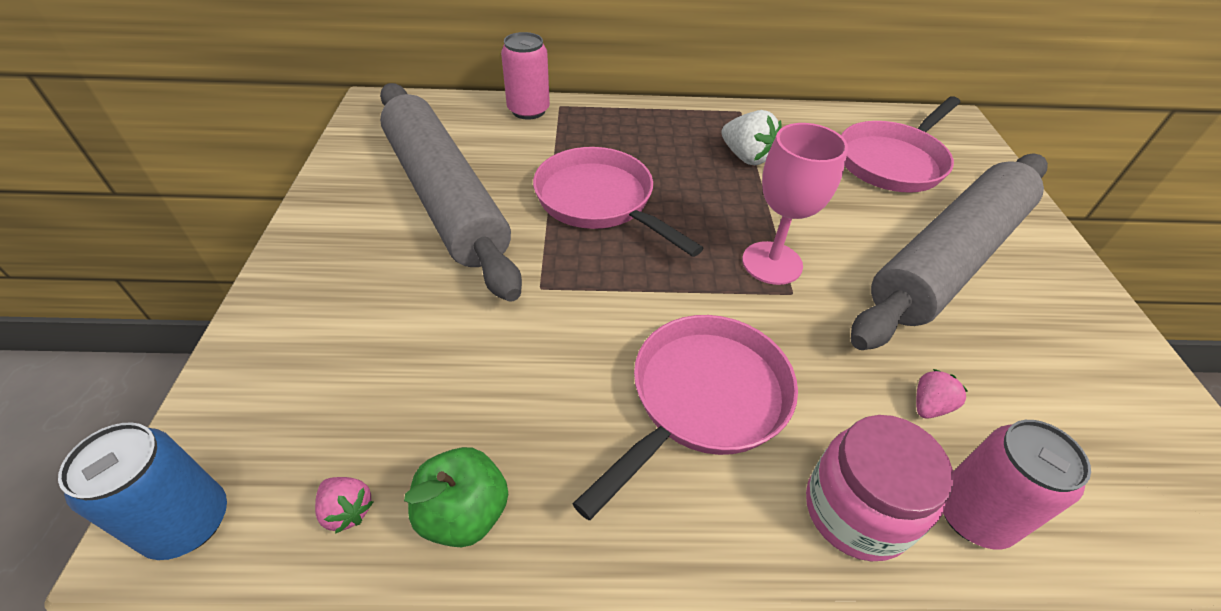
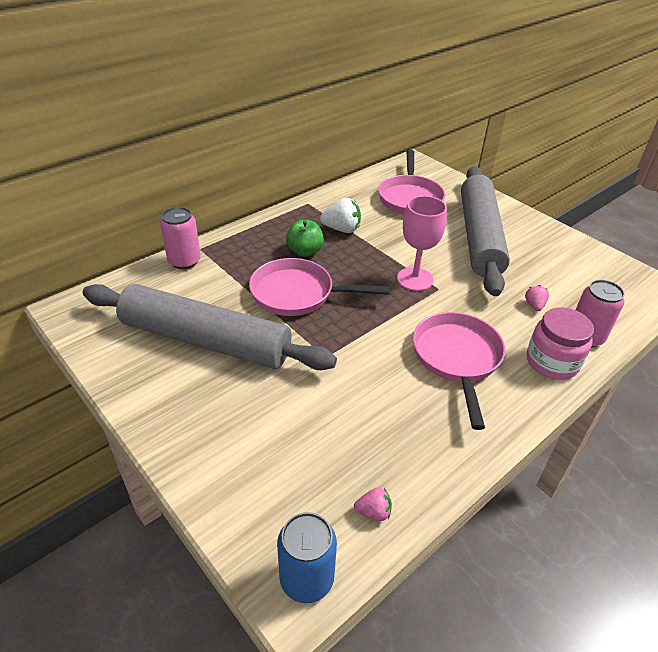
camera: 40 degrees left, 5 degrees down
green apple [404,447,508,547] -> green apple moved to [286,220,324,257]

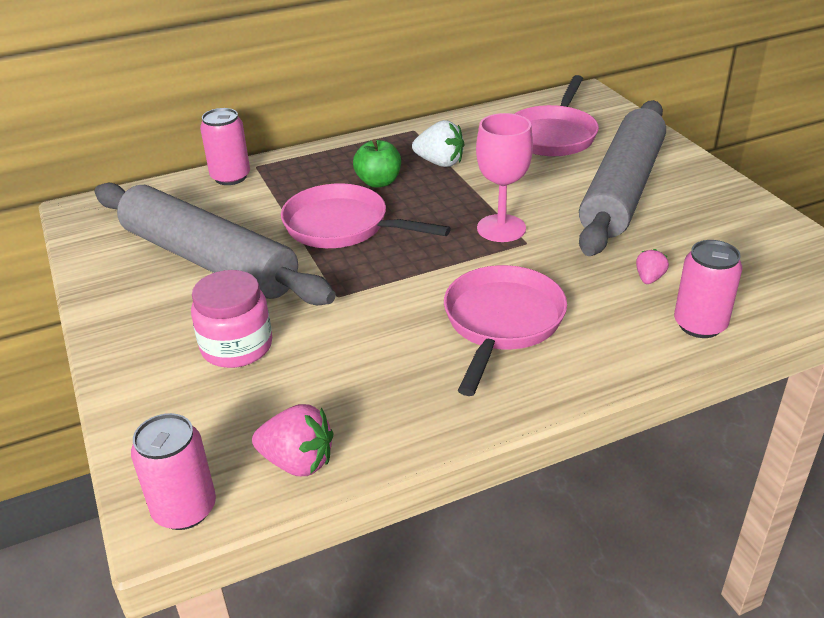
camera: 20 degrees right, 5 degrees down
blue can [277,512,337,603] -> pink can [131,413,216,530]
pink strawberry [354,487,392,521] -> pink strawberry [252,404,333,476], size x1.76
pink jar [527,307,594,380] -> pink jar moved to [191,270,272,368]

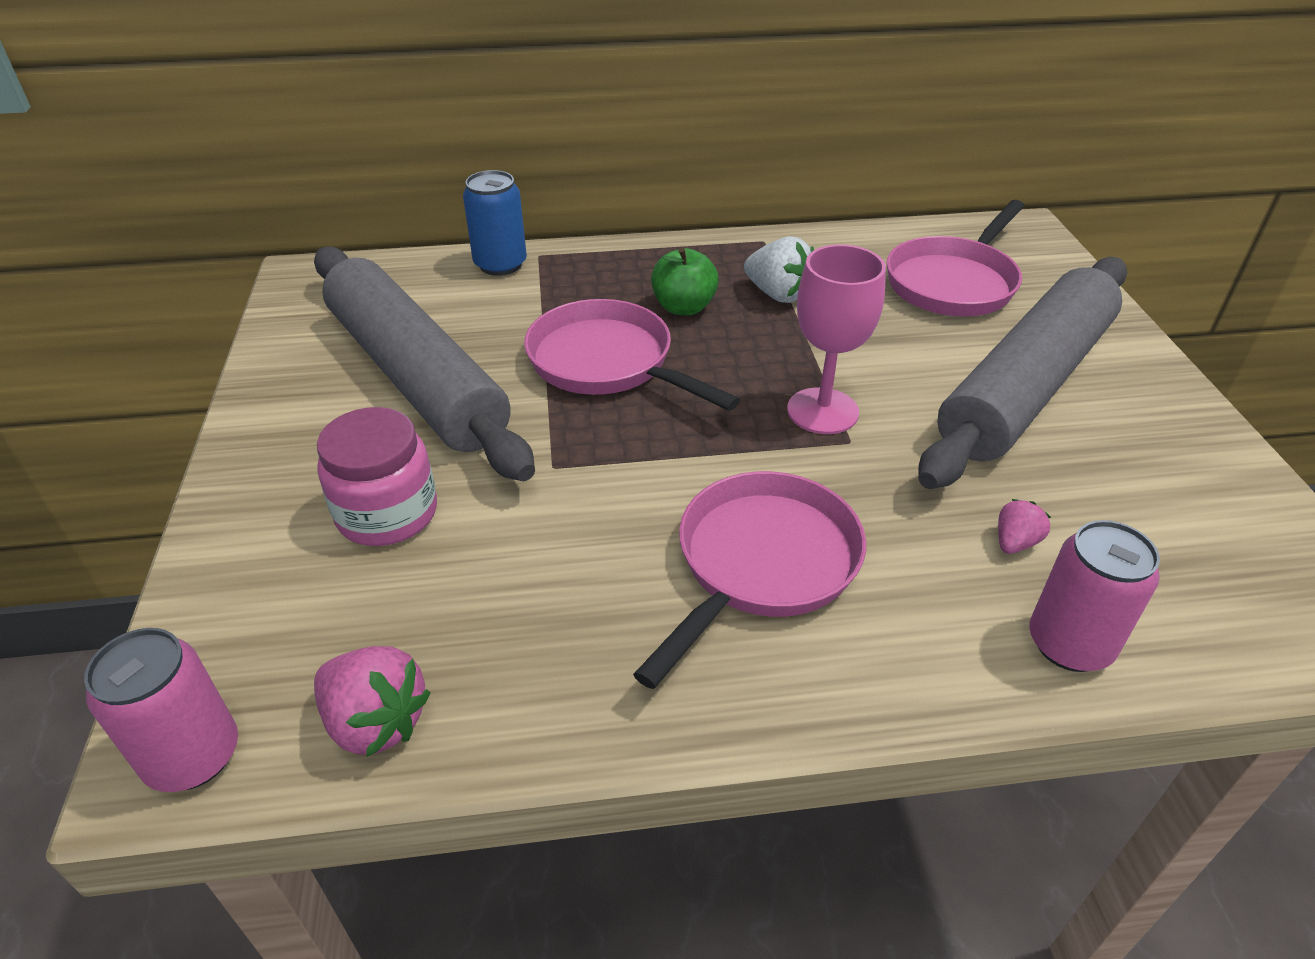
camera: 15 degrees right, 5 degrees up
pink can [200,108,250,185] -> blue can [463,170,527,276]

